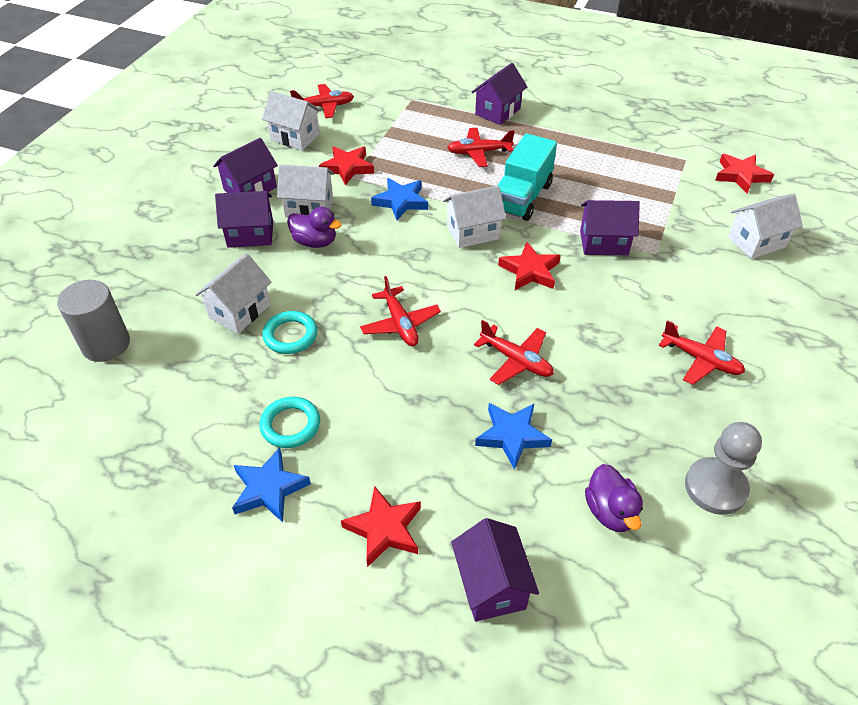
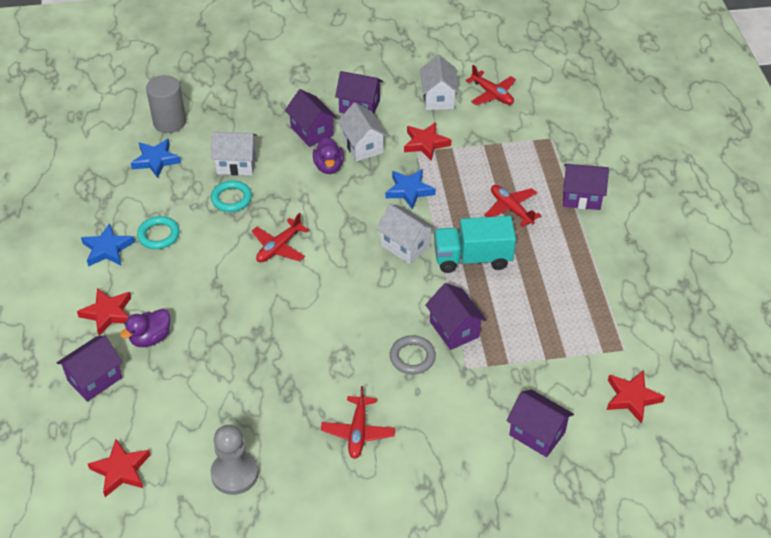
camera: 60 degrees right, 0 degrees up
red plane [474,320,554,385] -> none
blue star [475,403,552,470] -> blue star moved to [131,139,181,178]
red star [498,242,561,290] -> red star moved to [88,439,151,497]
purple duck [585,464,643,532] -> purple duck moved to [120,309,170,347]
white house [728,194,803,259] -> purple house [507,390,574,457]
none -> grey ring [390,335,436,374]

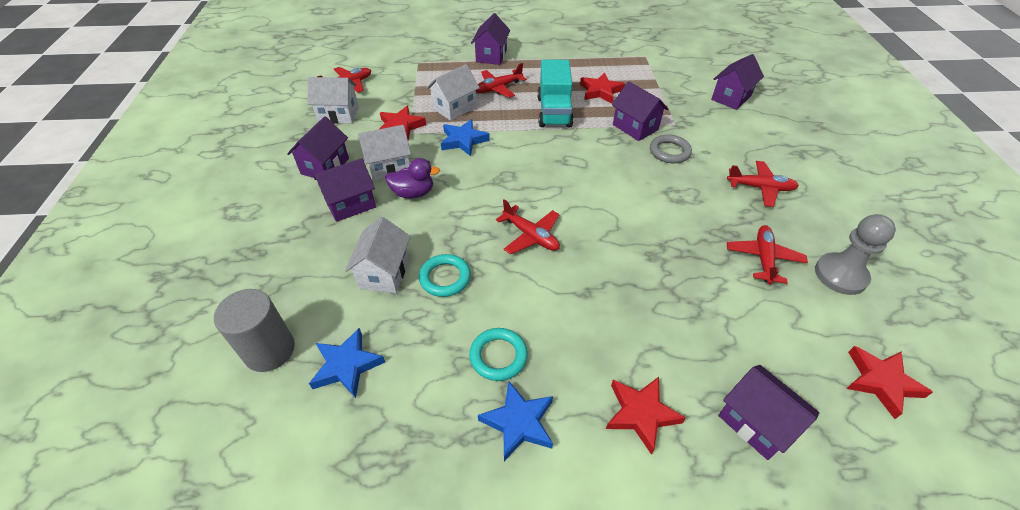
camera: 85 degrees left, 0 degrees up
purple duck [120,309,170,347] -> none
white house [376,204,436,264] -> white house moved to [426,64,480,121]
purple house [425,283,486,350] -> purple house turned 75 degrees clockwise [612,81,668,141]
red star [607,370,665,424] -> red star moved to [580,73,625,103]
none -> red plane [727,225,808,285]

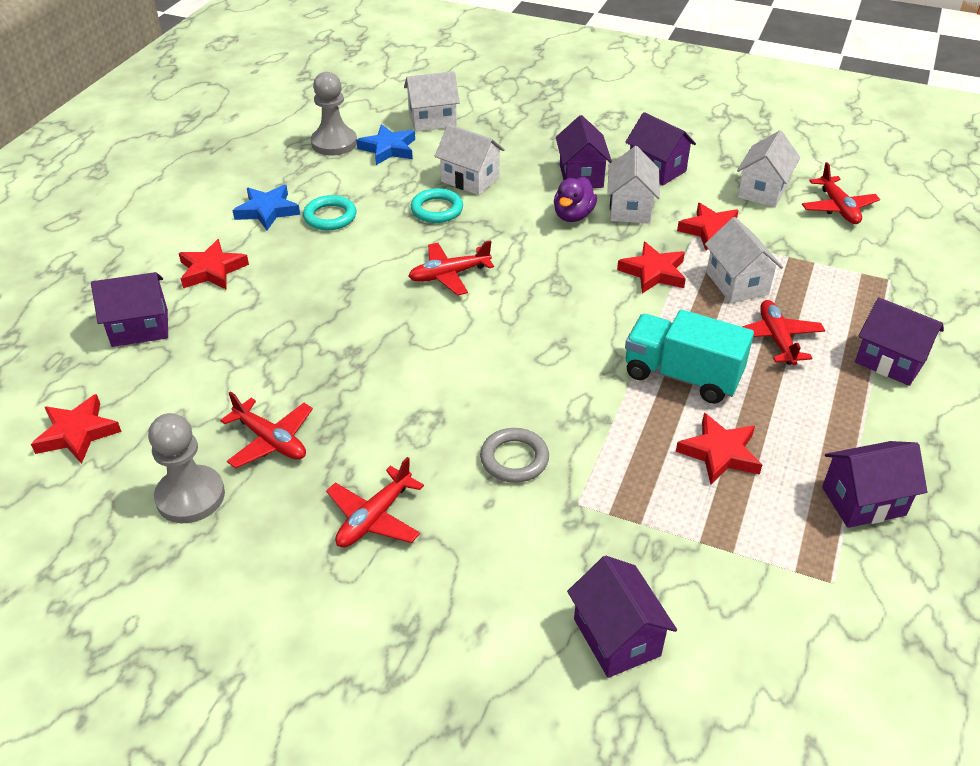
camera: 115 degrees right, 5 degrees down
grey cylinder [214,289,295,372] -> white house [404,71,460,132]
blue star [441,119,490,156] -> red star [617,242,686,294]
purple house [612,81,668,141] -> purple house moved to [822,441,927,528]
none -> grey pawn [311,72,357,156]

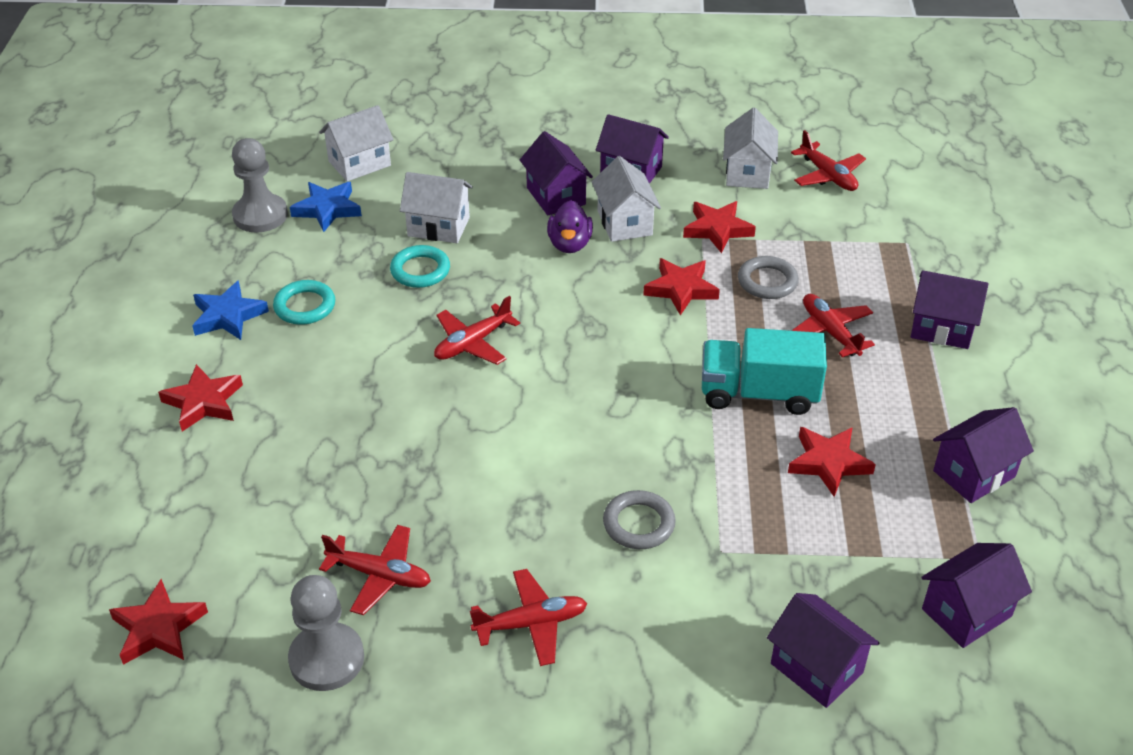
camera: 20 degrees left, 0 degrees up
purple house [91,272,168,347] -> purple house moved to [921,543,1032,648]
red plane [326,457,424,547] -> red plane turned 120 degrees counterclockwise [470,569,587,666]
white house [705,217,783,303] -> grey ring [738,256,799,299]

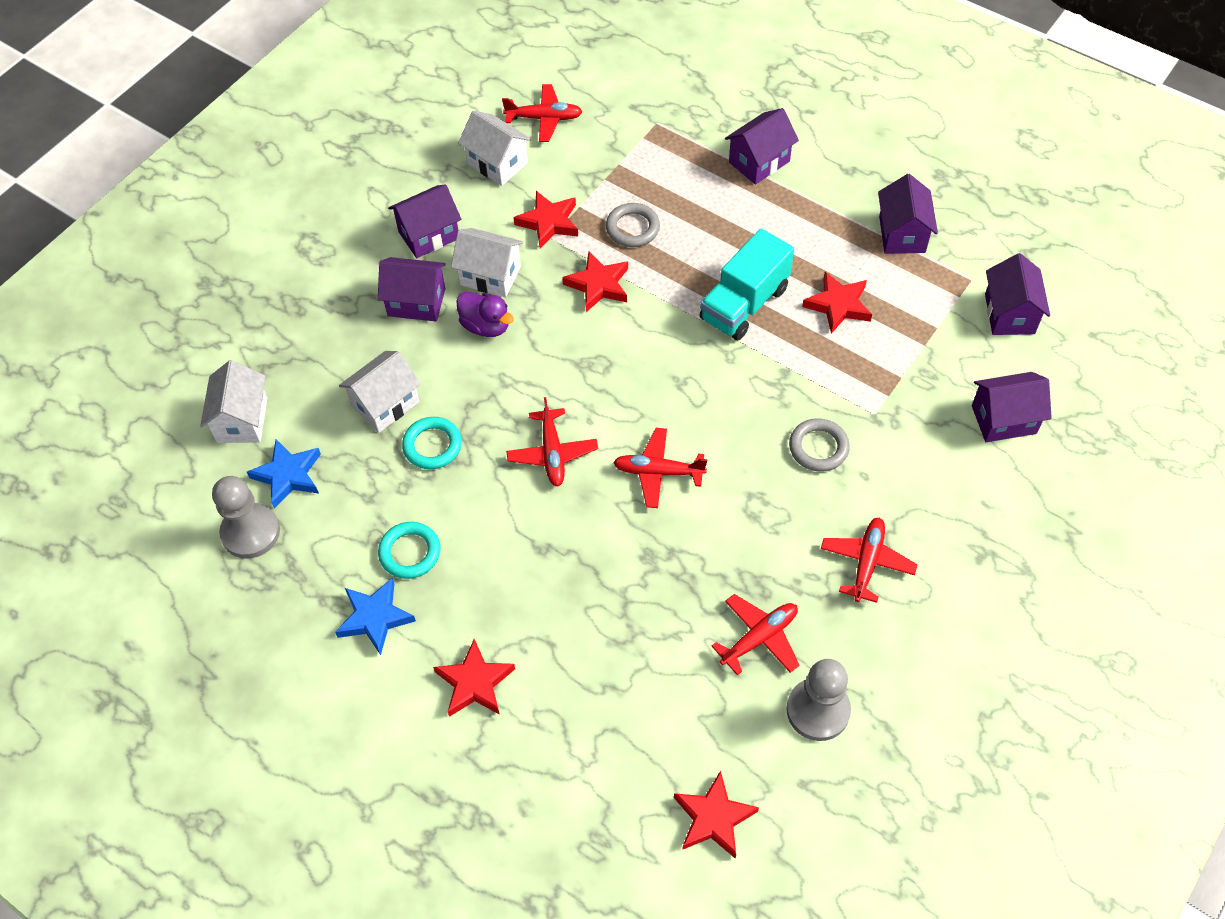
camera: 55 degrees left, 15 degrees up
red plane [791,294,875,357] -> red plane moved to [613,428,707,508]

